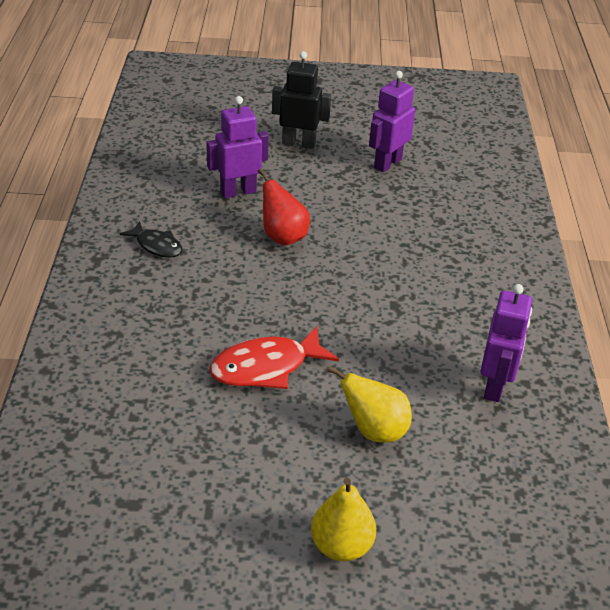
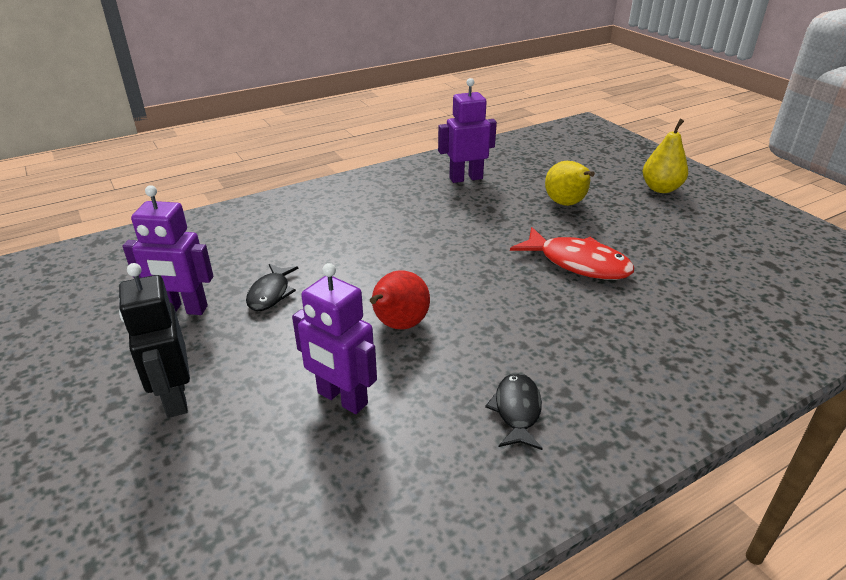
camera: 120 degrees left, 5 degrees down
none -> black fish [246,264,299,311]

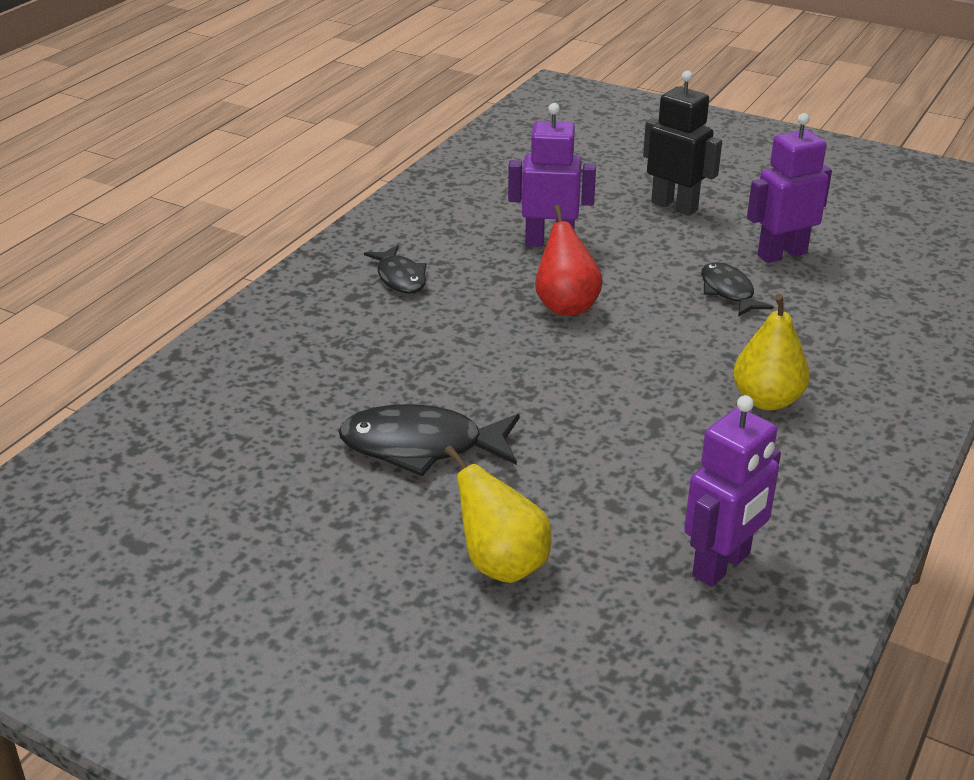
camera: 150 degrees right, 0 degrees up
red fish [510,227,634,280] -> black fish [339,404,520,476]
yellow pear [643,119,688,193] -> yellow pear moved to [733,294,810,410]

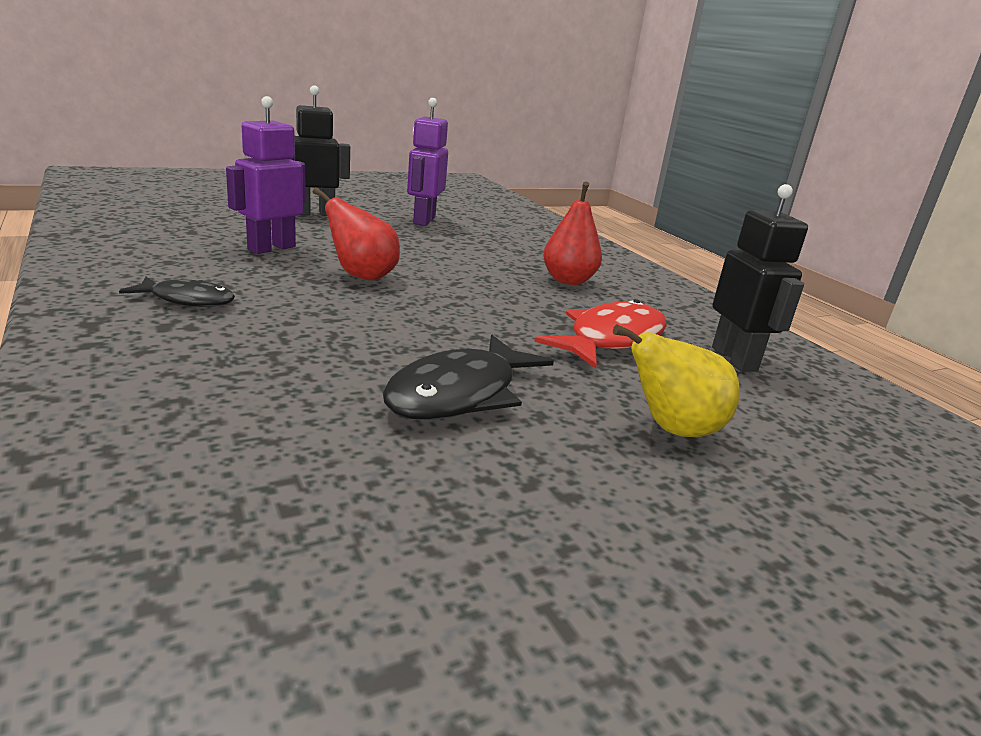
camera: 60 degrees left, 10 degrees down
purple robot [684,395,781,587] -> black robot [712,184,808,372]
black fish [701,262,773,317] -> none
yellow pear [733,294,810,410] -> red pear [543,182,602,285]
none -> red fish [534,299,667,368]

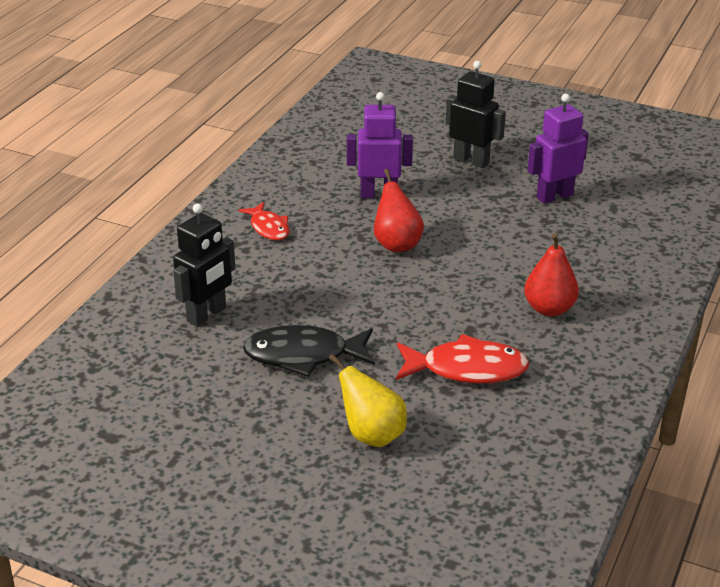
camera: 55 degrees right, 10 degrees up
black fish [119,277,235,307] -> red fish [239,202,290,240]
black robot [712,184,808,372] -> black robot moved to [173,204,235,327]

